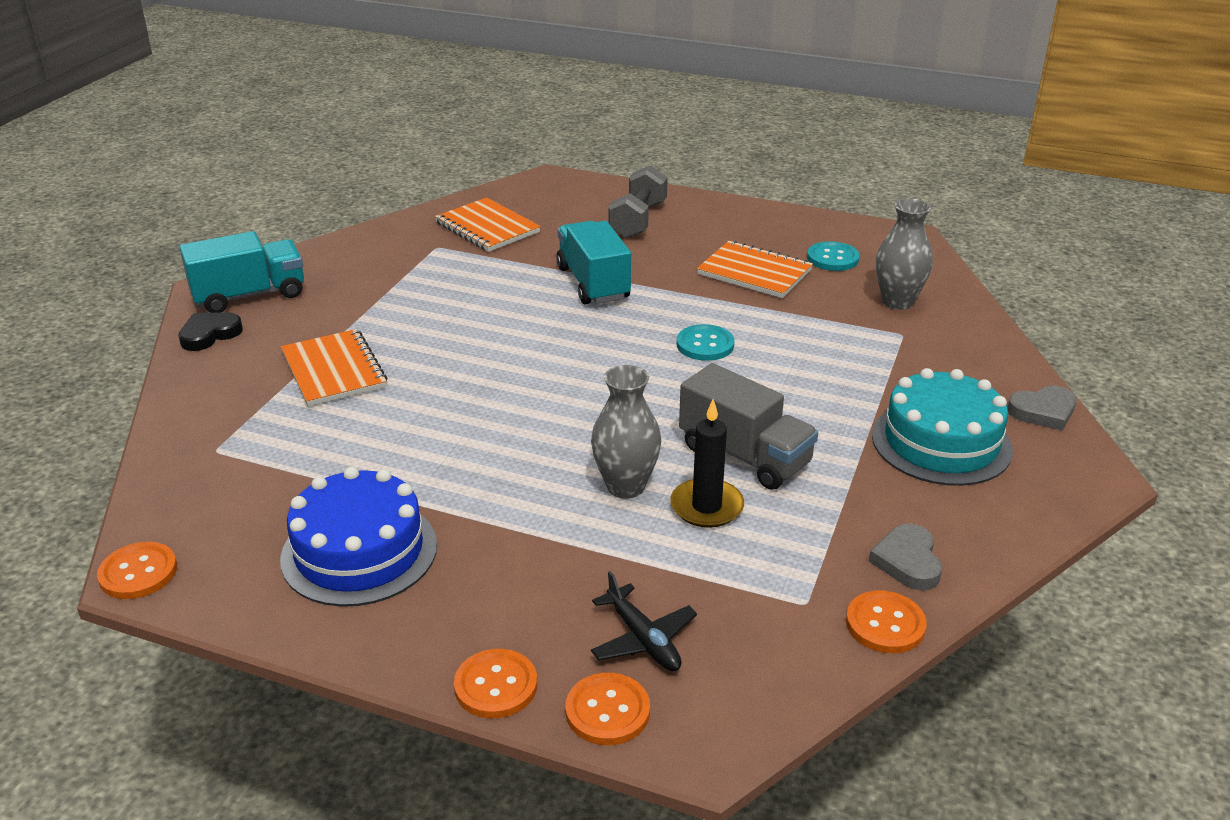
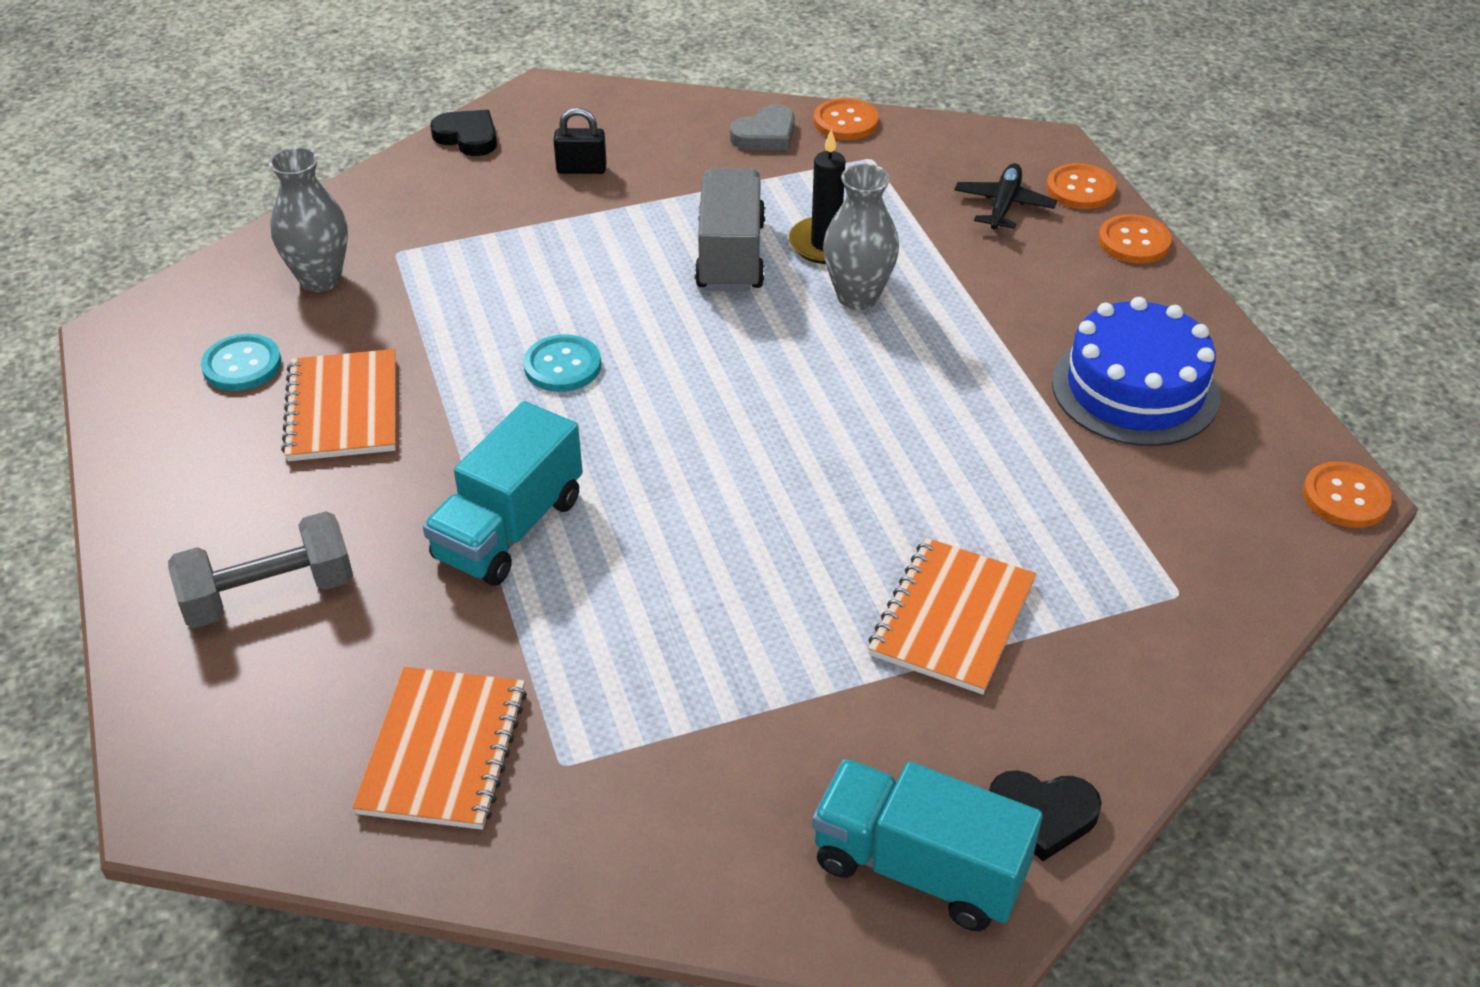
camera: 130 degrees left, 10 degrees up
turquoise cake [872,368,1013,486] -> black padlock [553,108,607,174]
grey heart [1007,386,1076,431] -> black heart [430,110,497,156]

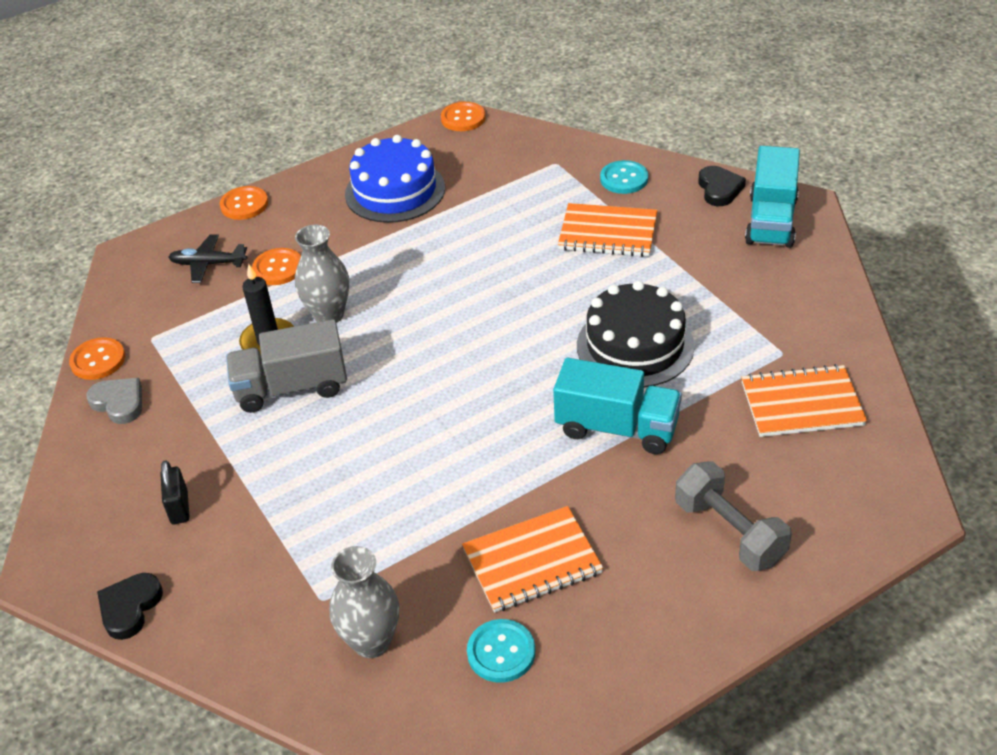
camera: 100 degrees left, 0 degrees up
turquoise button [523,335,601,392] -> turquoise button moved to [600,160,648,194]
orange button [1046,163,1116,209] -> orange button moved to [252,248,301,285]
none -> black cake [577,281,695,388]

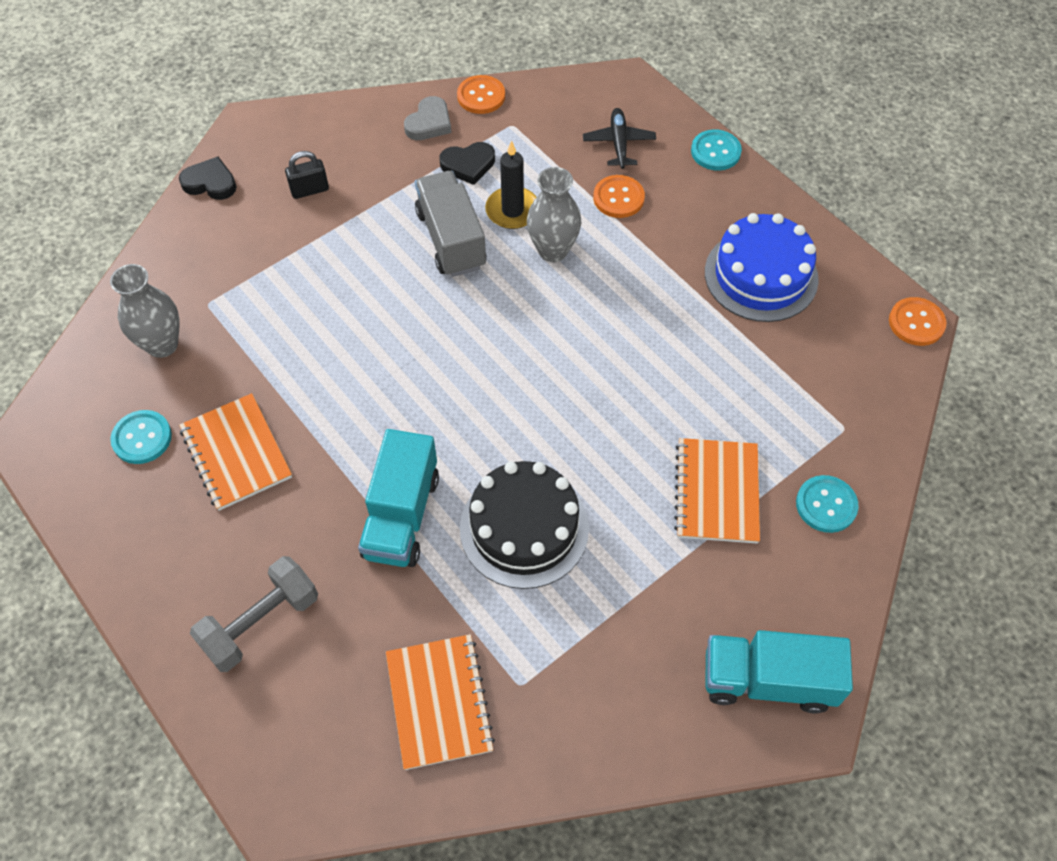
camera: 80 degrees right, 15 degrees up
orange button [220,186,268,220] -> turquoise button [691,129,742,171]
black heart [698,166,746,206] -> black heart moved to [440,142,495,185]

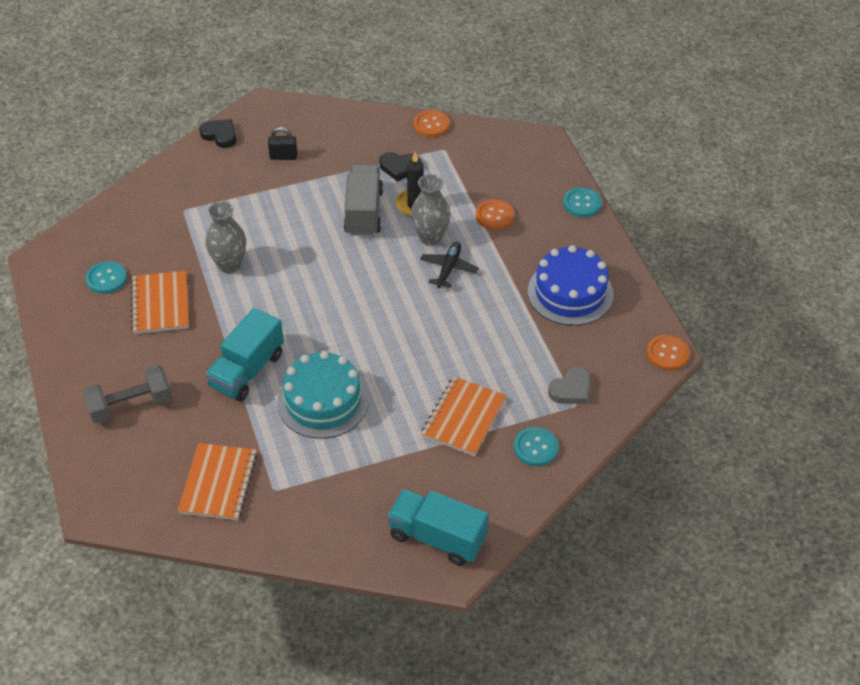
camera: 20 degrees right, 10 degrees down
grey vase [110,264,179,358] -> grey vase moved to [205,201,246,273]
grey heart [404,96,452,140] -> grey heart moved to [548,367,591,404]
black cake [460,461,589,589] -> turquoise cake [277,351,369,439]
black plane [583,108,656,169] -> black plane moved to [420,242,478,288]

